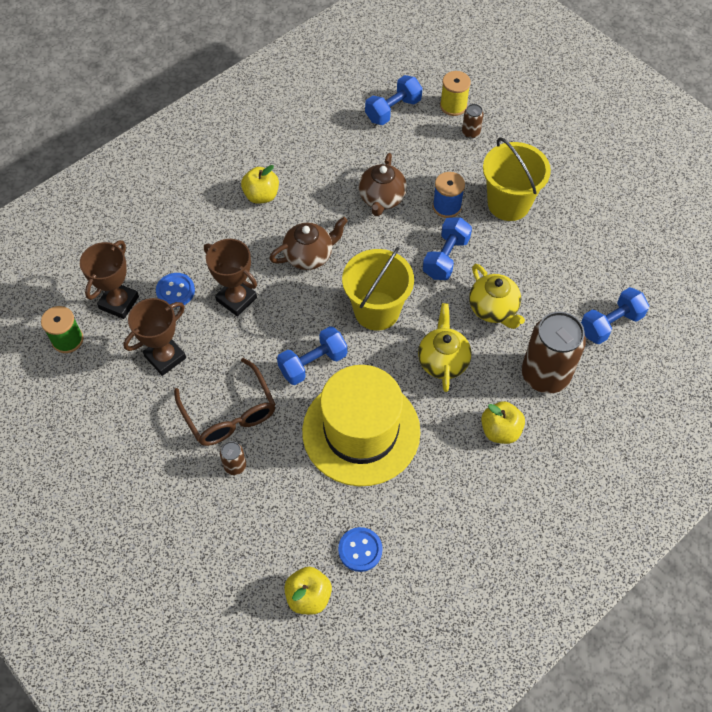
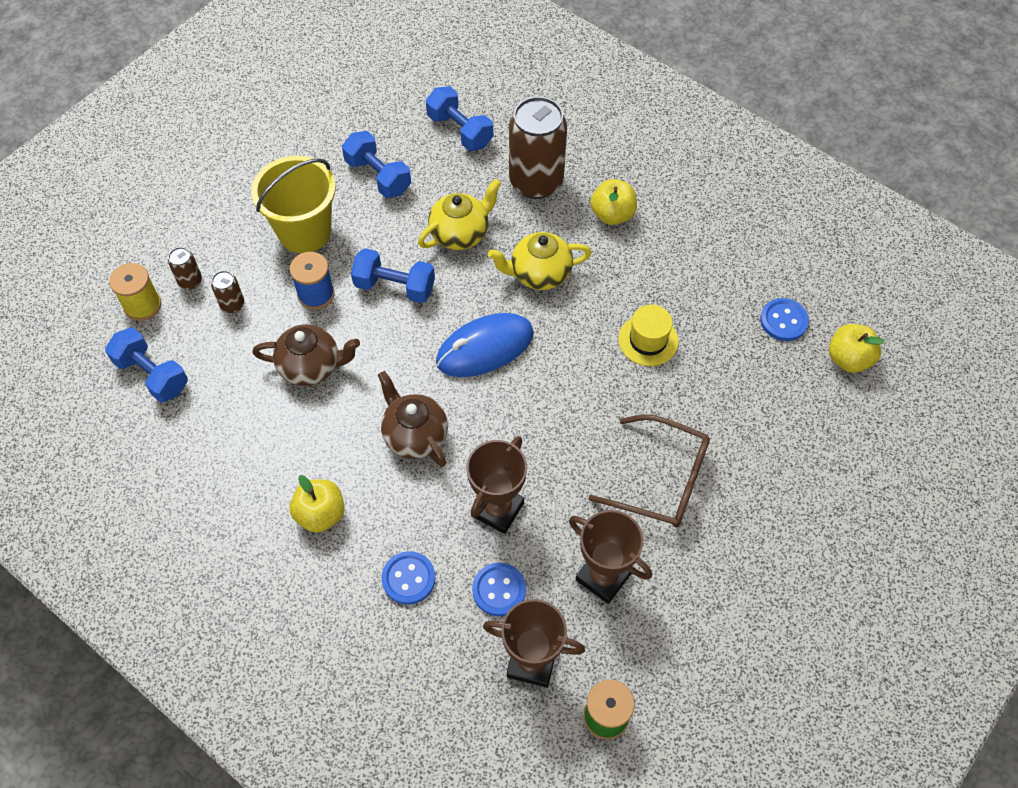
camera: 100 degrees left, 0 degrees up
brown glasses [174,358,276,446] -> brown glasses turned 60 degrees clockwise [589,414,710,528]
brown can [220,441,246,475] -> brown can moved to [211,271,244,313]
blue dumbbell [277,326,347,385] -> blue dumbbell moved to [342,131,411,198]
yellow hat [302,365,421,486] -> yellow hat [618,305,679,366], size x0.44
yellow bucket [342,247,414,331] -> blue mouse [436,313,534,377]
none -> blue button [382,551,436,605]

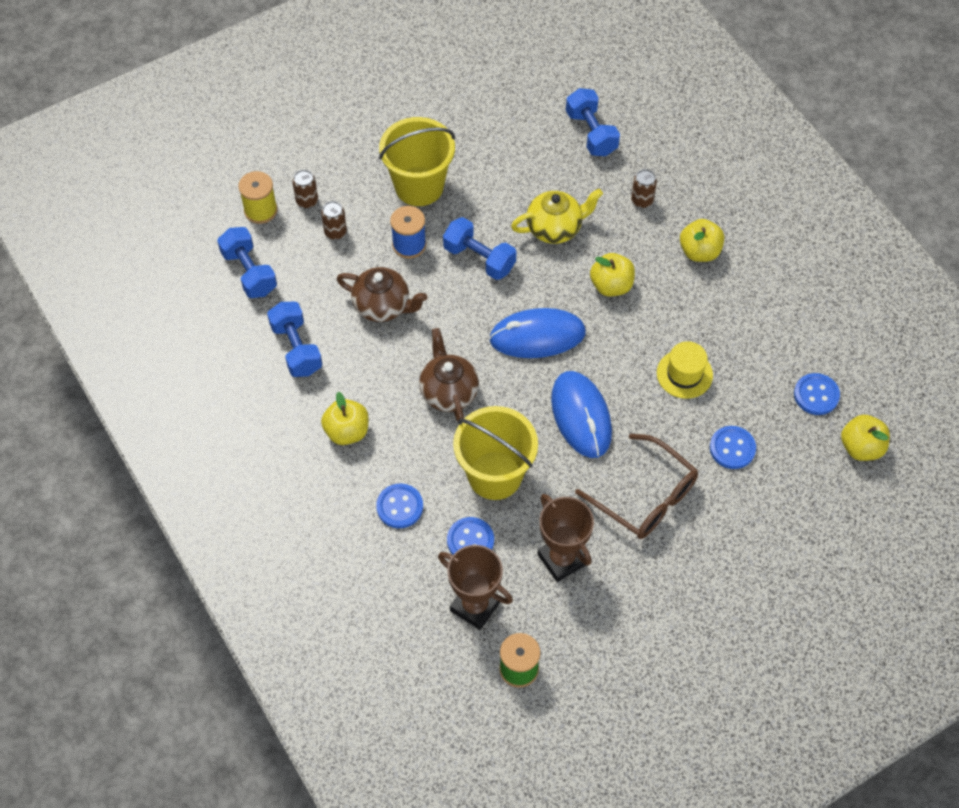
camera: 20 degrees right, 0 degrees up
blue dumbbell [342,131,411,198] -> blue dumbbell moved to [267,302,323,377]
brown trophy [466,436,527,534] -> yellow bucket [453,406,538,500]
yellow teapot [488,232,592,290] -> yellow apple [590,253,635,297]
brown can [509,96,567,199] -> brown can [631,169,657,208], size x0.43
none -> blue mouse [551,371,612,458]
none -> blue button [710,426,756,469]

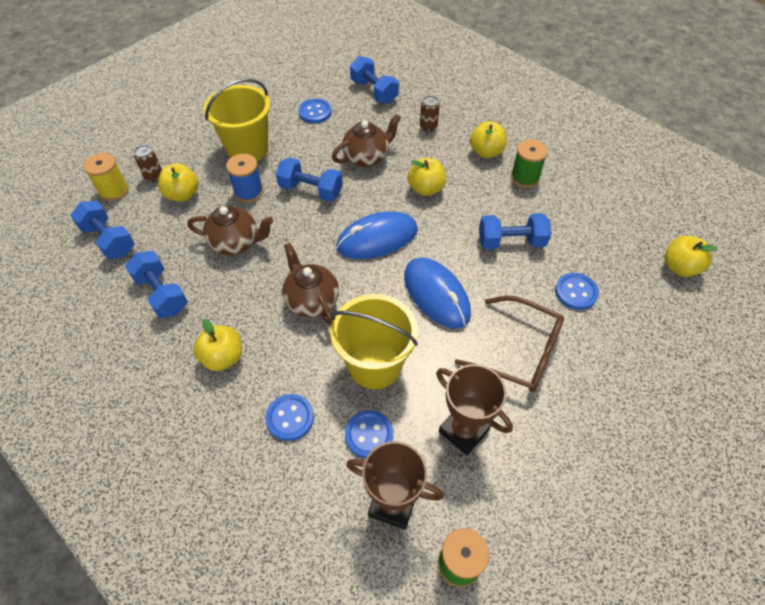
camera: 15 degrees left, 5 degrees down
brown can [321,201,347,240] -> yellow apple [158,163,199,202]
yellow teapot [511,189,603,244] -> brown teapot [332,114,401,167]
yellow hat [657,341,713,399] -> blue dumbbell [479,213,551,249]
blue button [794,373,840,415] -> blue button moved to [298,99,332,123]
none -> green spool [511,140,548,188]

